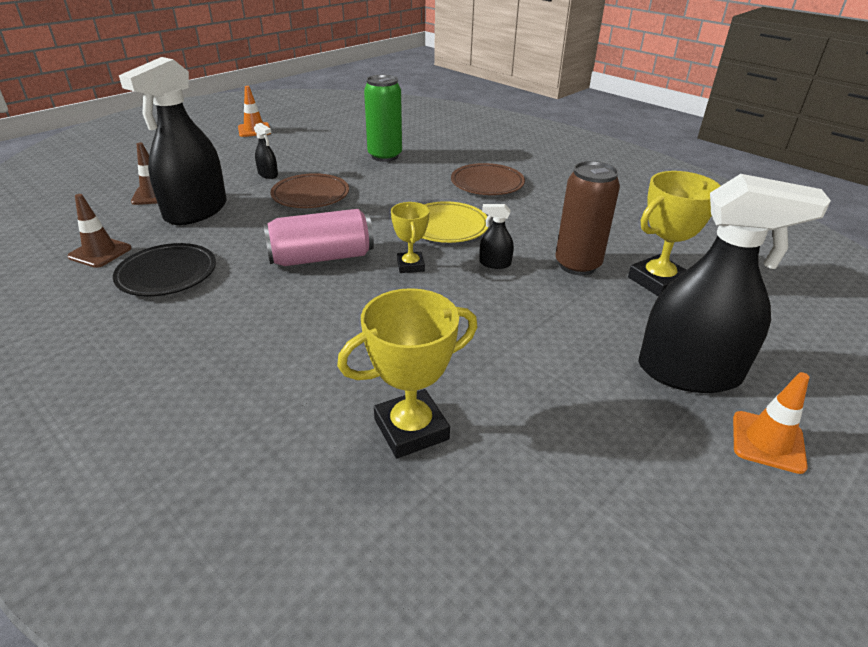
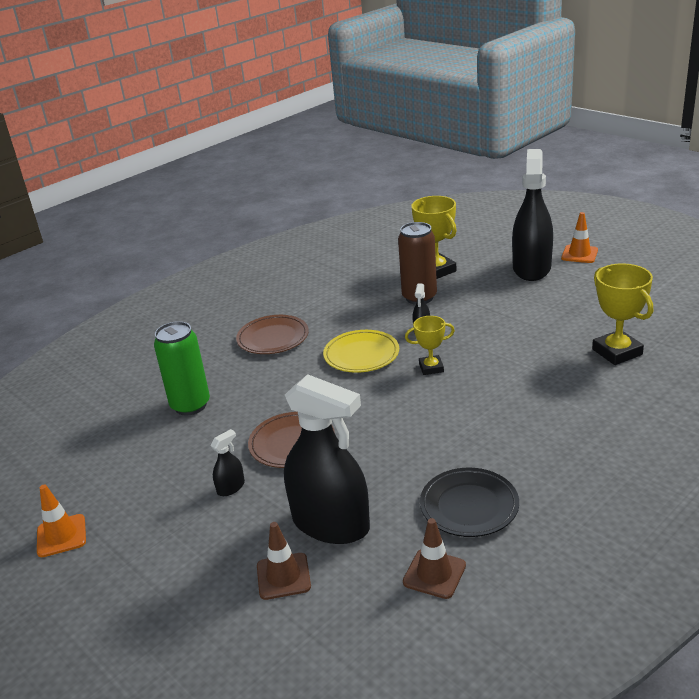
camera: 85 degrees left, 5 degrees down
pink can [263,209,374,266] -> none

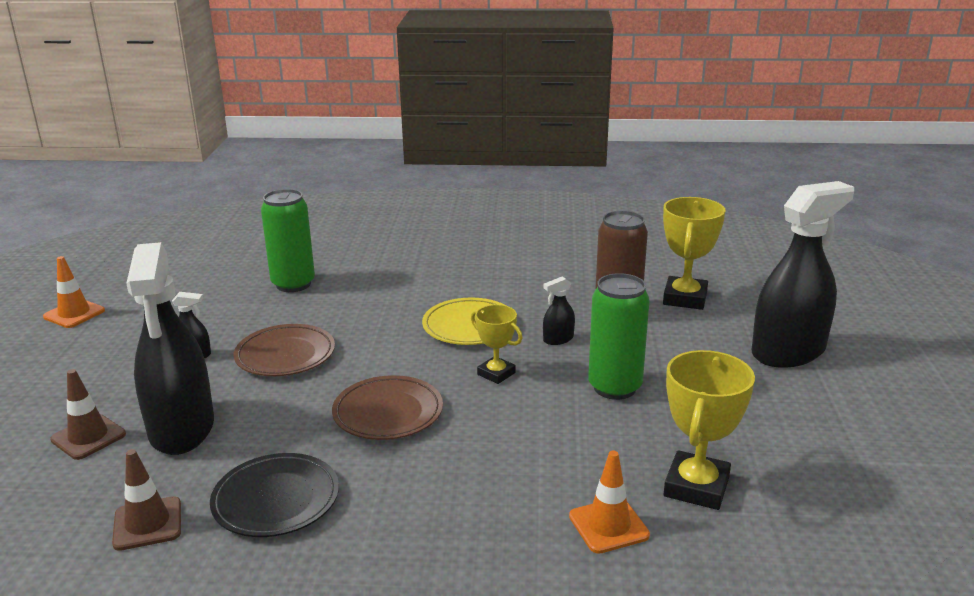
camera: 45 degrees right, 5 degrees down
brown plate [236,315,309,354] -> brown plate moved to [332,375,443,440]
orange traffic cone [561,212,598,263] -> orange traffic cone moved to [569,451,650,554]
none -> green can [588,273,650,400]

